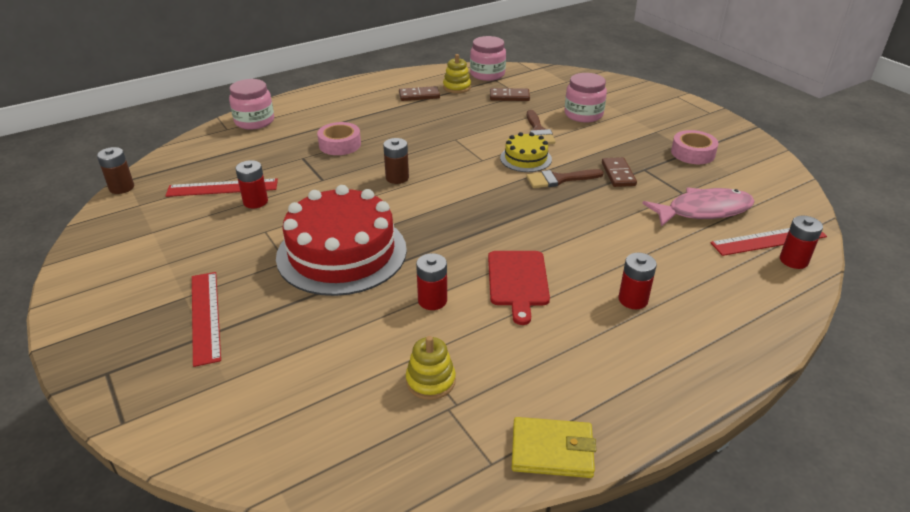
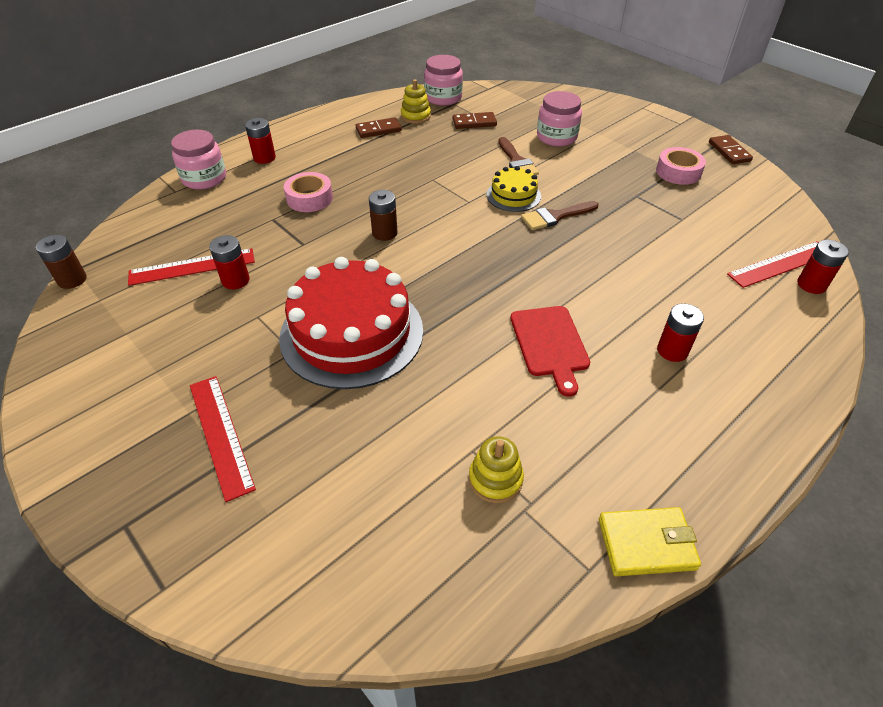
camera: 10 degrees left, 10 degrees up
red battery [416,253,447,310] -> red battery moved to [245,118,276,164]
brown domino [602,157,637,187] -> brown domino moved to [709,135,753,164]
pink fish [642,187,755,227] -> none

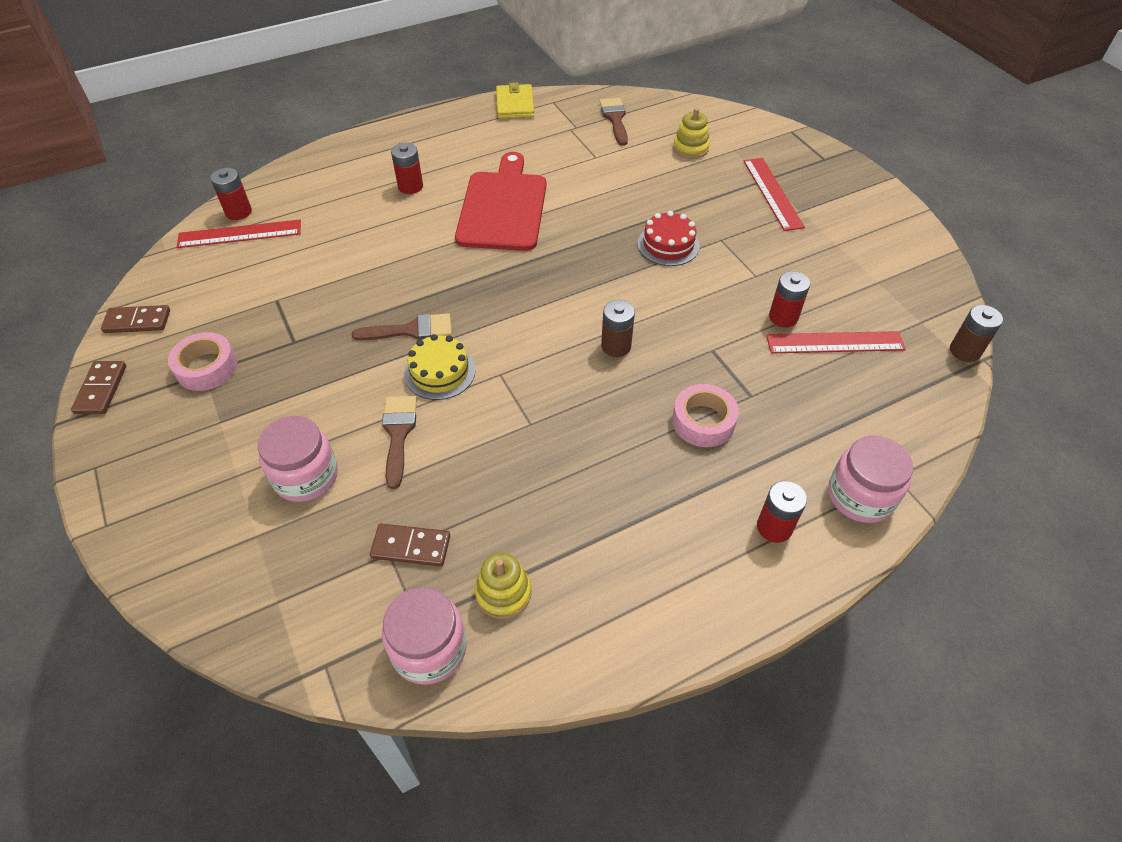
camera: 165 degrees left, 5 degrees up
red cake [279,257,423,389] -> red cake [638,211,700,266], size x0.48
brown domino [356,117,402,138] -> brown domino moved to [101,305,170,333]
yellow stacking toy [469,436,524,503] -> yellow stacking toy moved to [673,108,710,159]
red cutting board [511,306,590,397] -> red cutting board [455,152,546,251], size x1.52
yellow wallet [599,507,701,576] -> yellow wallet turned 75 degrees clockwise [496,82,534,119]
none -> brown brush [599,98,628,146]

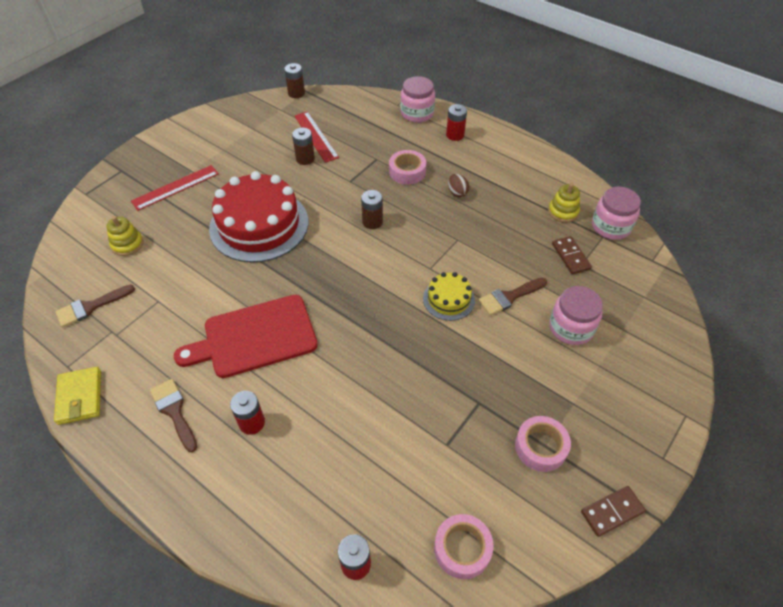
camera: 115 degrees left, 0 degrees up
brown domino [101,305,170,333] -> none
red ruler [177,220,301,248] -> none
brown brush [352,313,452,340] -> brown brush moved to [150,379,197,452]
yellow wallet [496,82,534,119] -> yellow wallet turned 75 degrees counterclockwise [54,367,101,425]
red cake [638,211,700,266] -> red cake [209,171,308,263], size x2.08
red battery [769,271,810,327] -> brown battery [292,128,315,165]
none -> pink tape [434,514,494,579]
none -> brown egg [448,174,470,198]

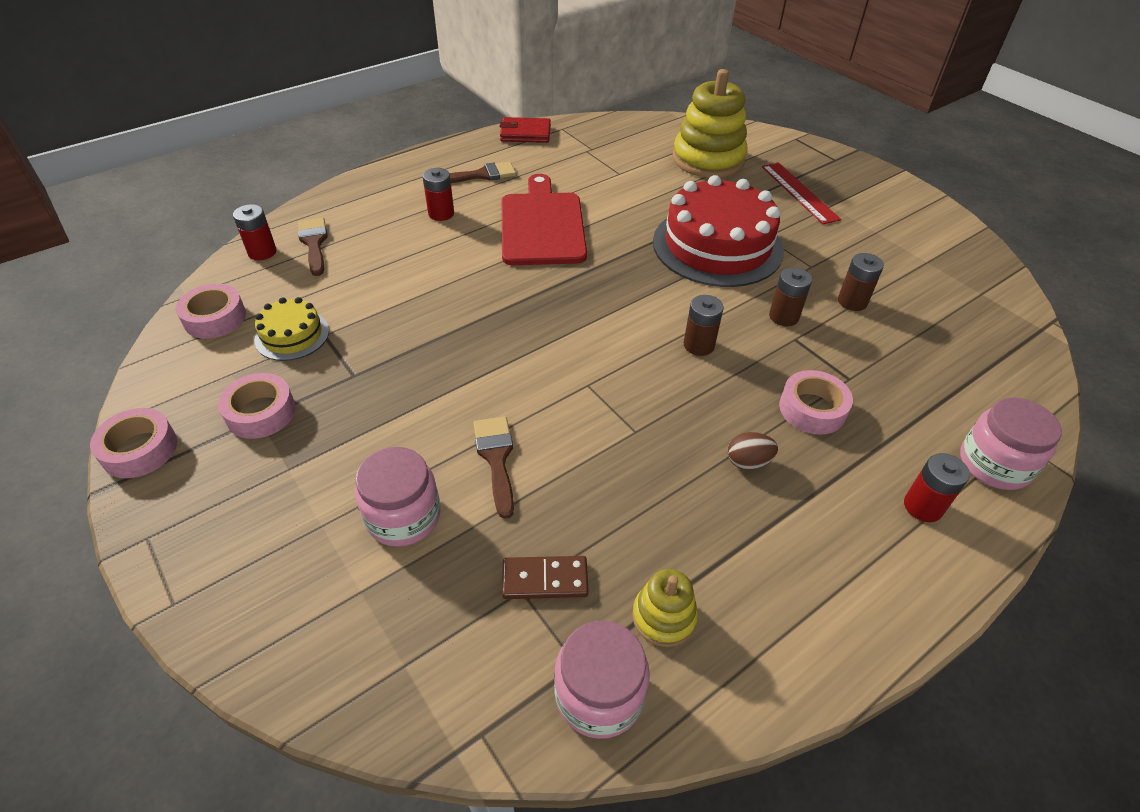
camera: 105 degrees right, 5 degrees down
yellow wallet [54,367,101,425] -> red wallet [499,117,551,143]
brown brush [55,285,135,327] -> brown brush moved to [298,218,328,276]
yellow stacking toy [106,216,143,256] -> yellow stacking toy [673,69,748,178], size x2.06
brown battery [284,63,305,98] -> brown battery moved to [769,267,812,326]
red ruler [294,111,339,163] -> none
yellow cake [423,272,475,321] -> yellow cake moved to [254,297,329,361]
brown domino [581,486,646,537] -> pink tape [90,408,177,478]

